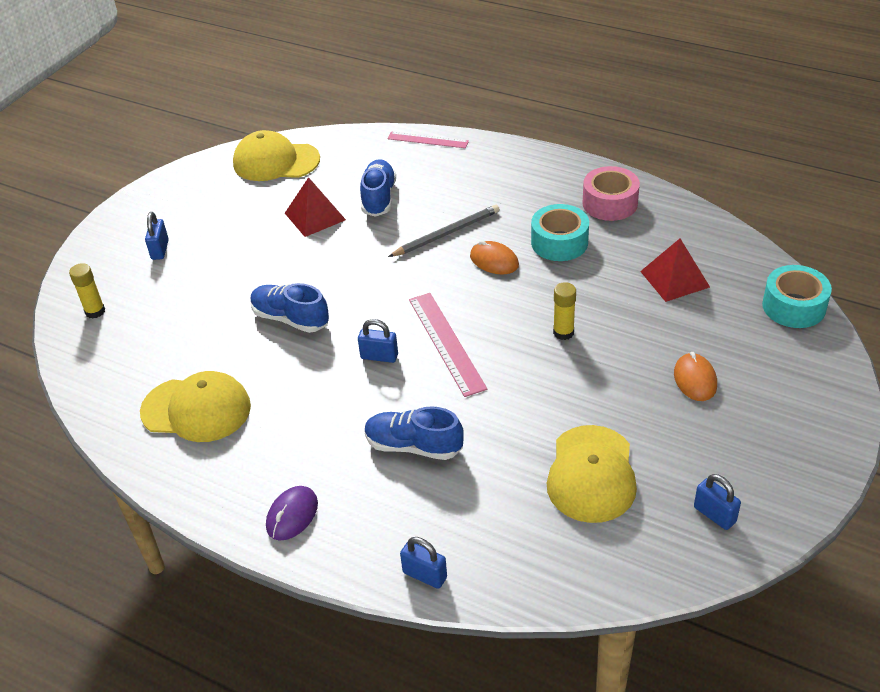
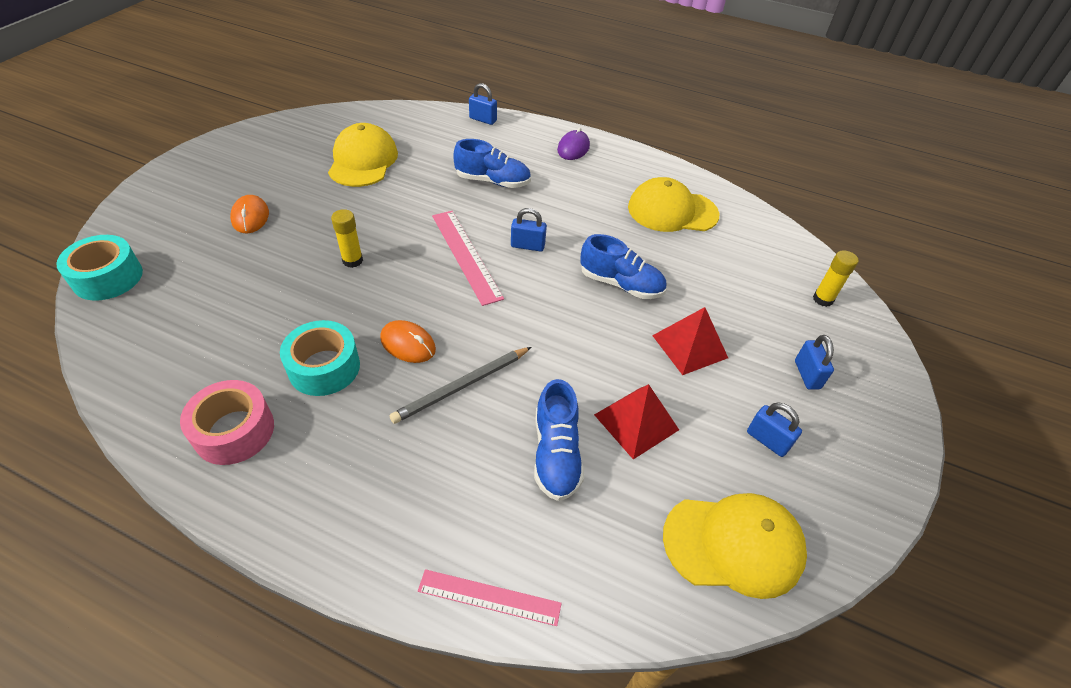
camera: 170 degrees right, 5 degrees up
red pyramid [640,239,710,302] -> red pyramid moved to [652,307,728,375]
blue padlock [694,474,741,530] -> blue padlock moved to [747,403,802,457]

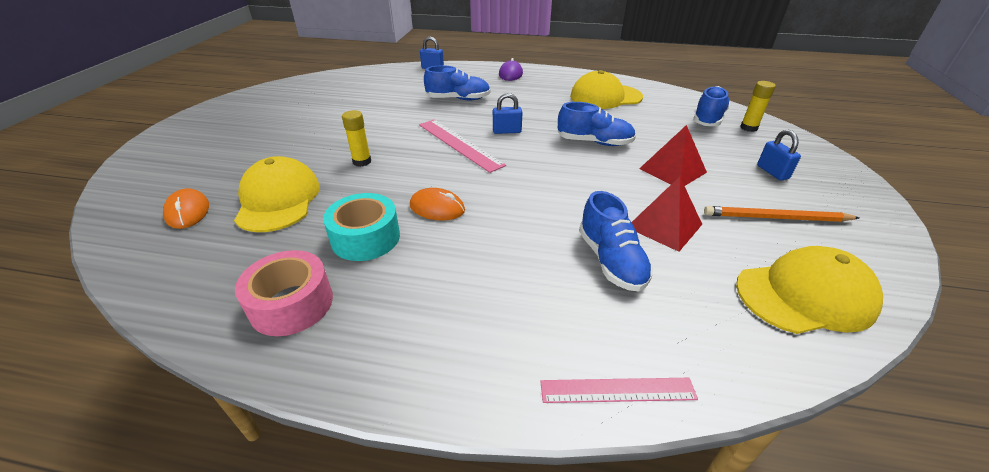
camera: 10 degrees left, 10 degrees down
turquoise tape [56,235,143,301] -> none
orange mouse [230,195,269,234] -> orange mouse moved to [163,188,209,229]
yellow cap [328,123,398,187] -> yellow cap moved to [234,156,320,232]
grey pencil [390,347,531,424] -> none
blue padlock [747,403,802,457] -> orange pencil [704,206,859,222]
none -> blue shoe [693,86,730,126]

